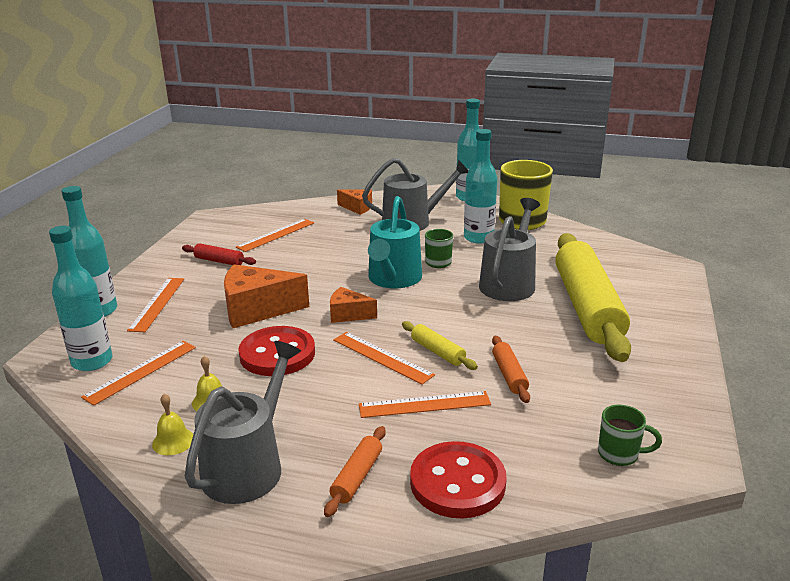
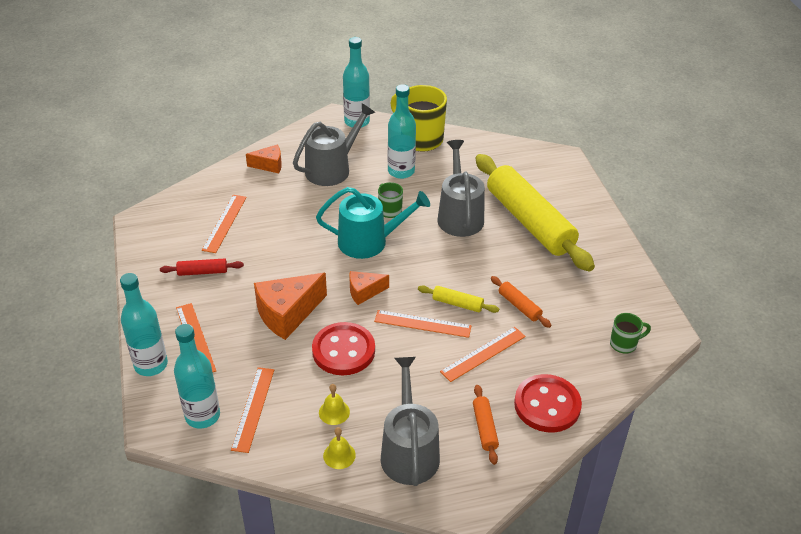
camera: 30 degrees left, 15 degrees up
turquoise watering can [368,196,422,289] -> turquoise watering can turned 75 degrees counterclockwise [316,187,430,259]

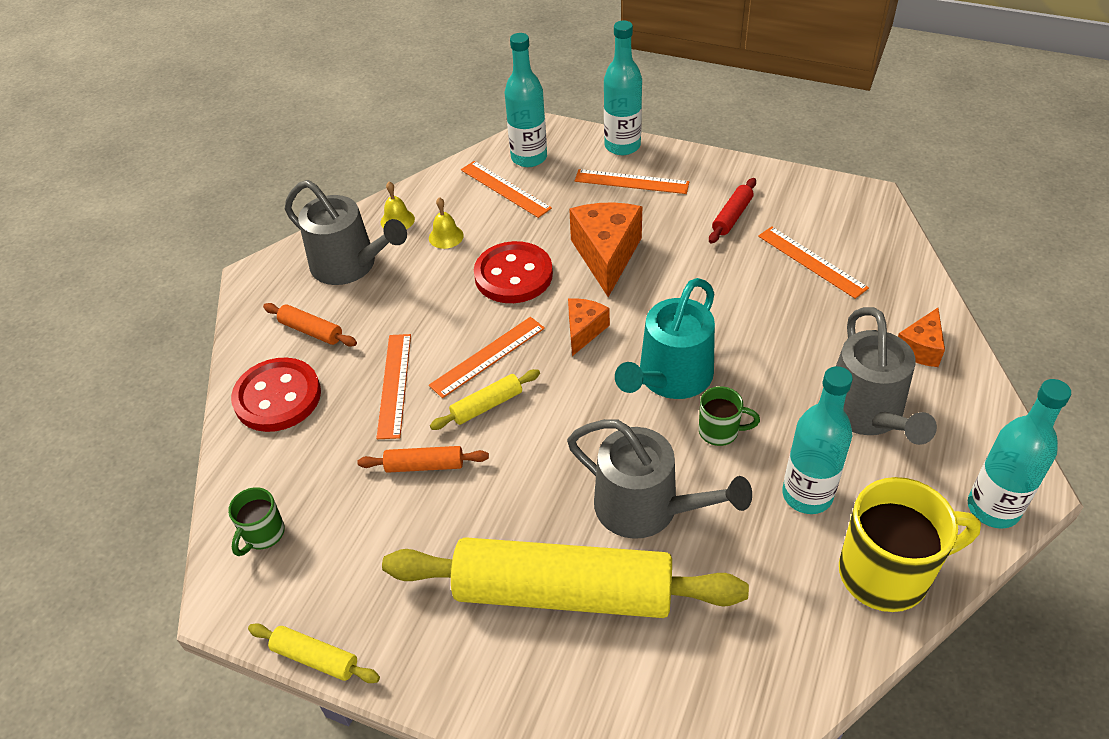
camera: 130 degrees right, 5 degrees up
none -> yellow rolling pin [248,623,380,683]

